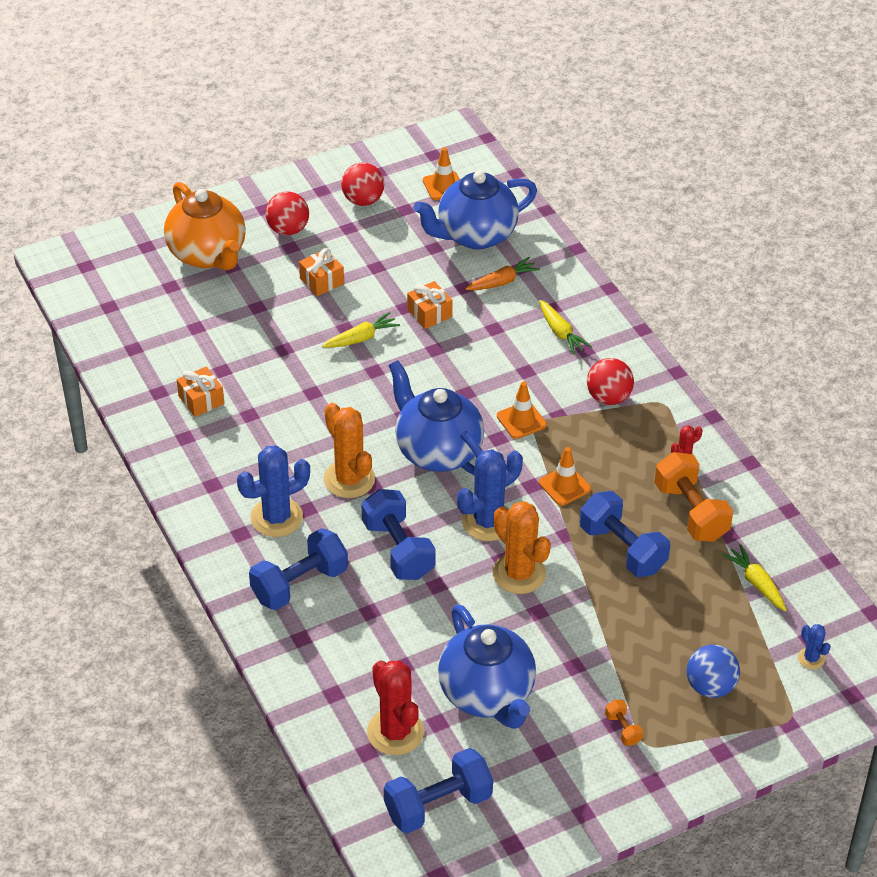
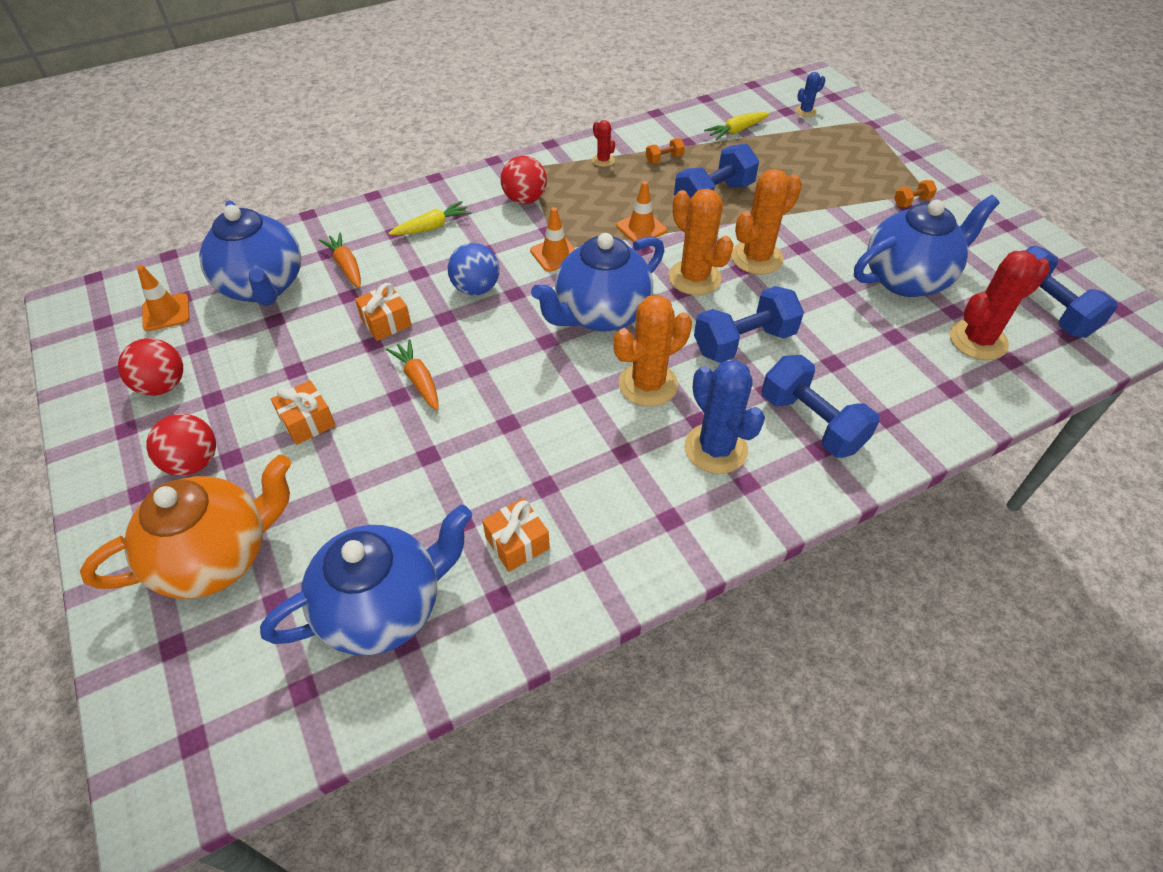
camera: 90 degrees left, 5 degrees up
yellow carrot [322,312,400,348] -> orange carrot [386,339,439,411]
blue cactus [457,449,523,541] -> orange cactus [669,188,734,295]
orange dumbbell [654,452,733,542] -> orange dumbbell [646,138,685,163], size x0.46
blue ball [687,645,740,698] -> blue ball moved to [448,243,499,295]
none -> blue teapot [260,505,472,656]

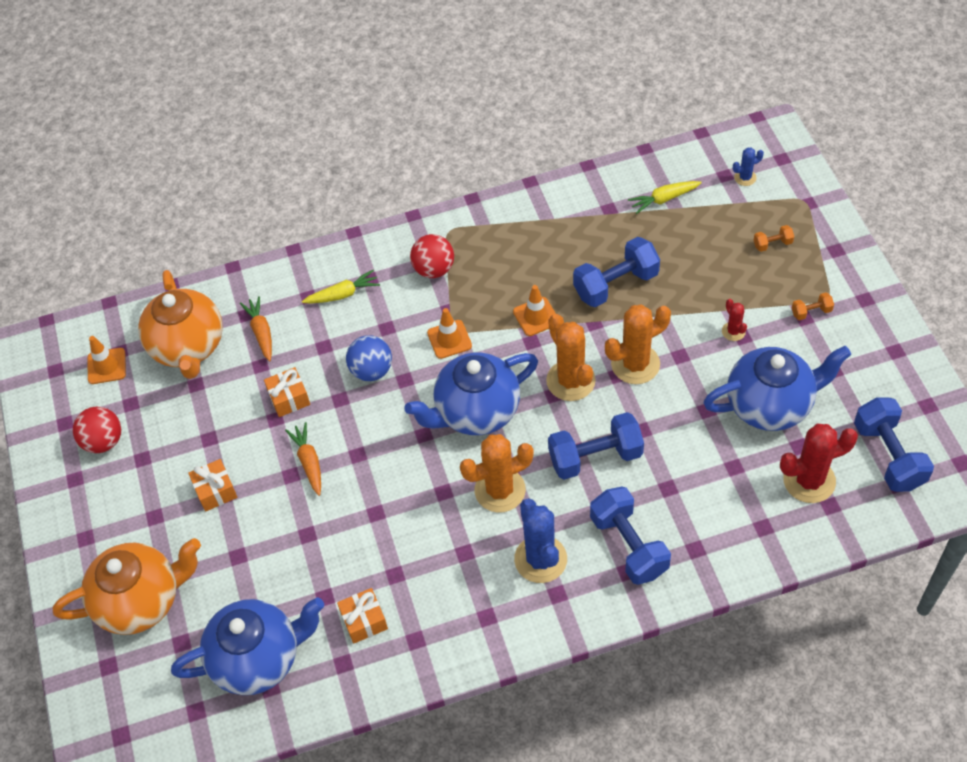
camera: 15 degrees right, 5 degrees up
red ball [146,414,216,476] -> none
blue teapot [199,200,301,306] -> orange teapot [138,270,223,379]
red cactus [592,120,615,167] -> red cactus moved to [722,299,747,341]
orange dumbbell [646,138,685,163] -> orange dumbbell moved to [754,225,794,252]

